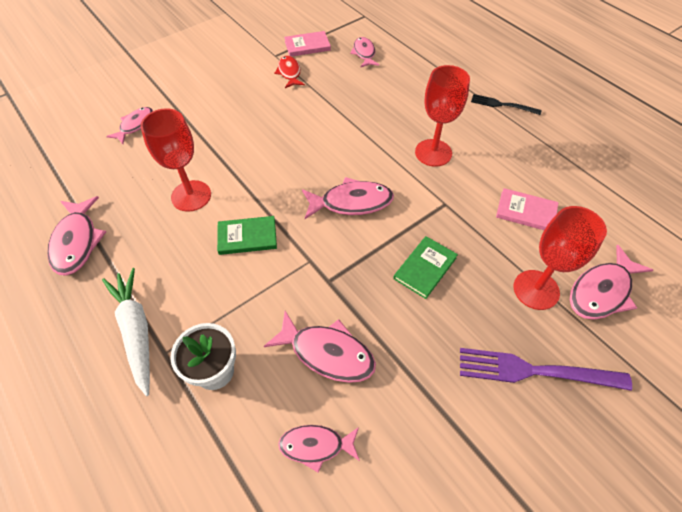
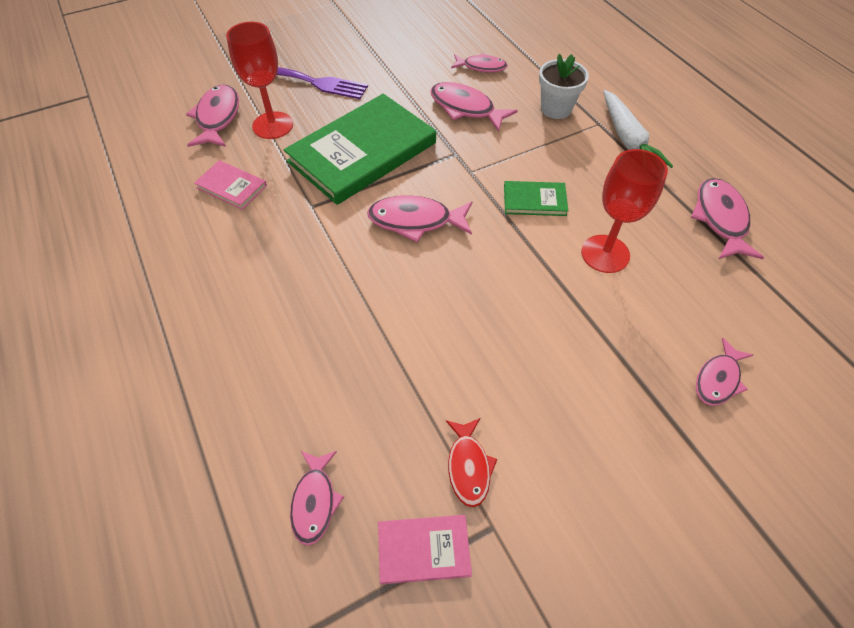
camera: 170 degrees left, 0 degrees up
green book [393,236,458,299] -> green book [284,94,436,205], size x2.24
red goblet [415,65,470,167] -> none
black fork [471,94,542,115] -> none
pink fish [570,245,653,320] -> pink fish turned 60 degrees counterclockwise [186,84,239,147]

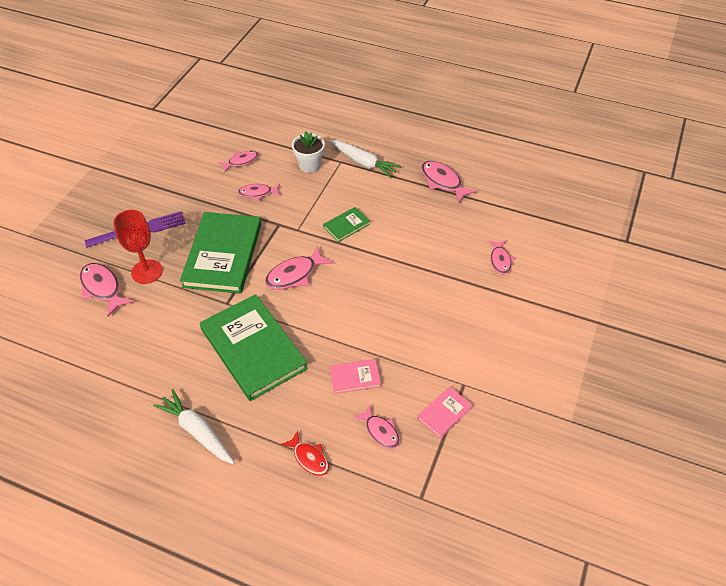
camera: 40 degrees left, 5 degrees down
pink book [194,160,267,210] -> pink book moved to [330,359,381,394]
pink fish [430,82,518,132] -> pink fish [238,184,280,201], size x0.66
red fish [446,418,497,507] -> red fish moved to [281,430,329,476]
red goblet [581,149,668,273] -> none
none -> white carrot [153,389,235,464]
none -> green book [200,294,308,401]

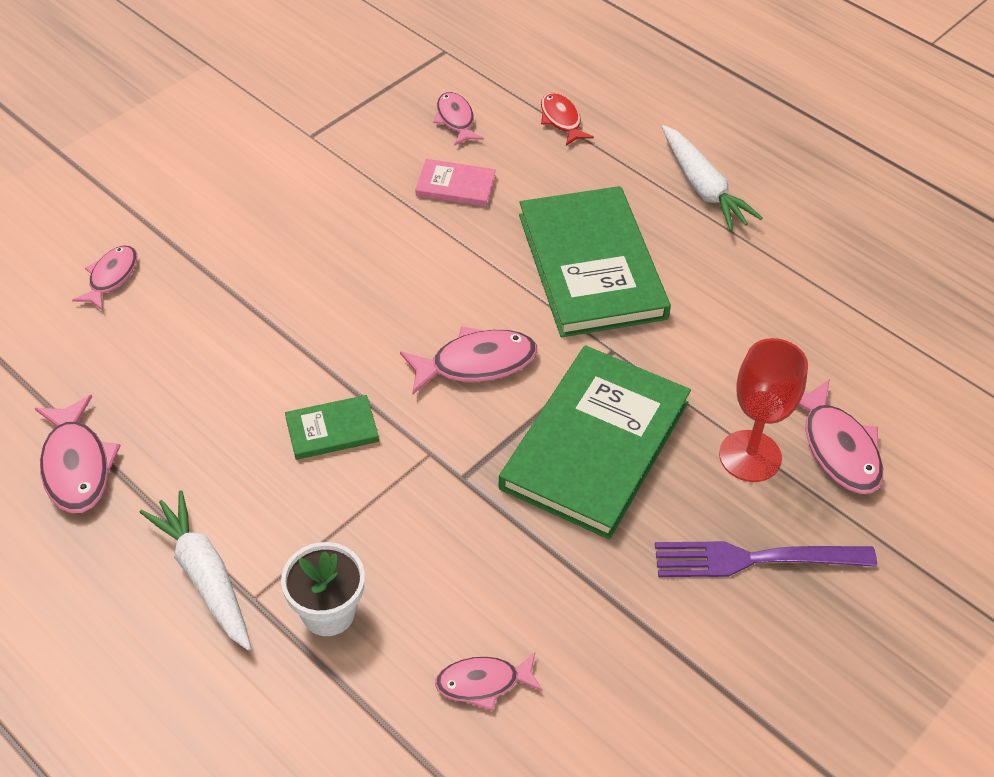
camera: 160 degrees left, 0 degrees up
pink fish [238,184,280,201] -> none
pink book [417,387,473,438] -> none

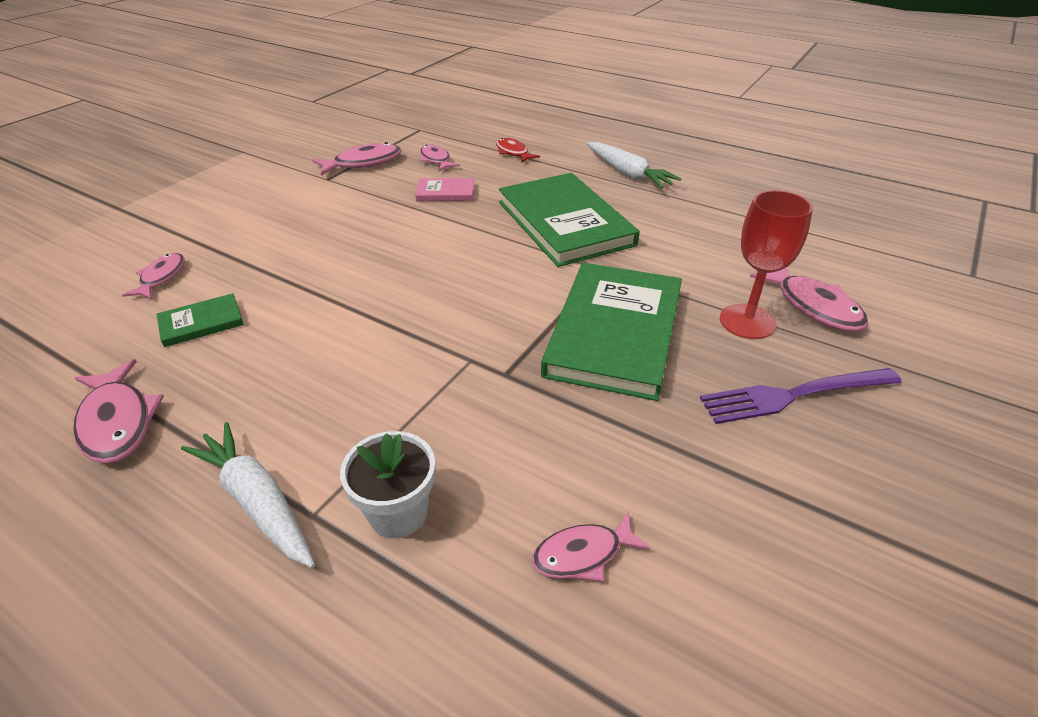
camera: 10 degrees left, 10 degrees down
green book [285,395,379,460] -> green book moved to [157,293,244,347]
pink fish [400,326,537,394] -> pink fish moved to [312,142,401,176]

